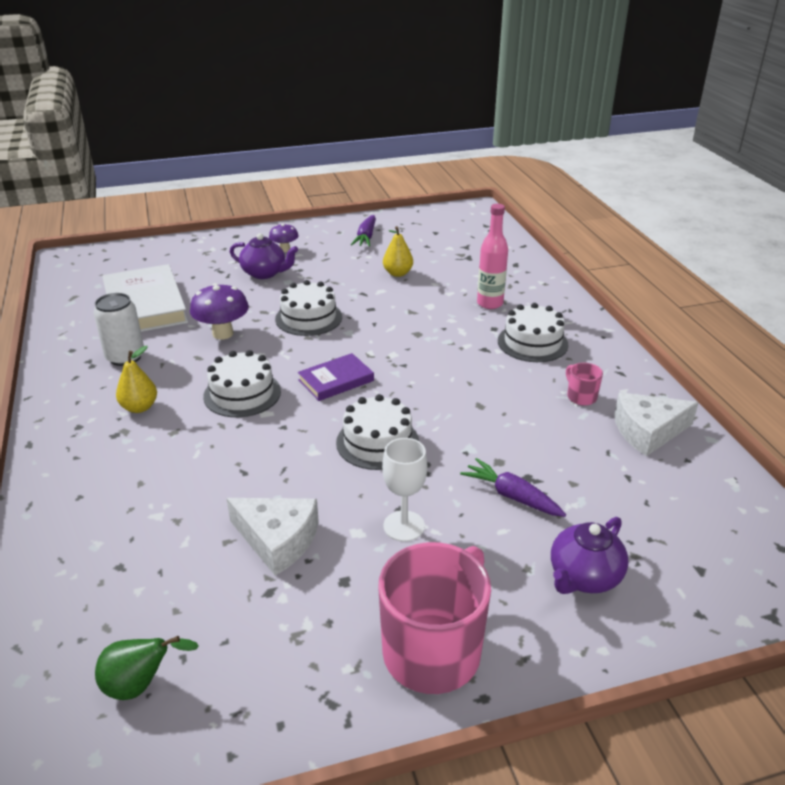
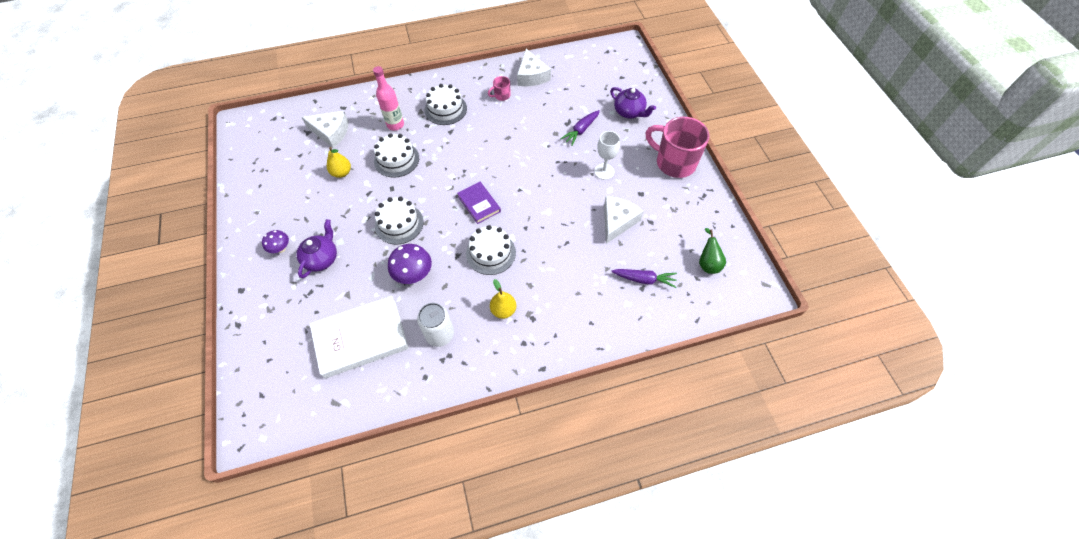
camera: 90 degrees left, 25 degrees up
white cake [336,394,419,470] -> white cake moved to [374,133,419,178]
purple carrot [351,215,376,247] -> purple carrot moved to [611,269,677,288]
none -> white cheese [301,111,349,148]

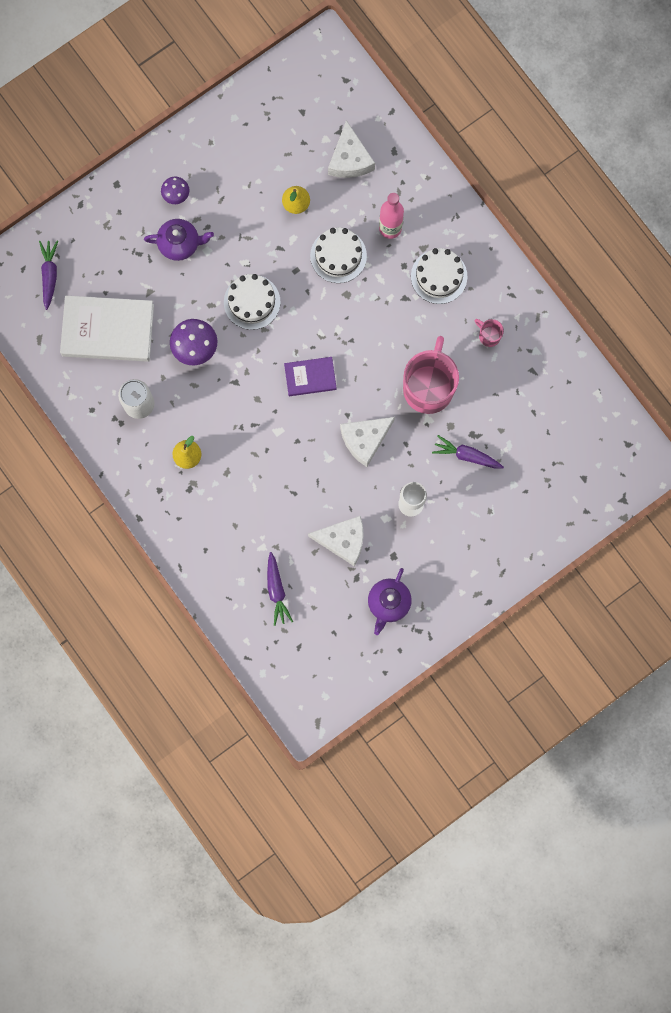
camera: 70 degrees right, 20 degrees up
white book [310,296,409,378] -> white book turned 45 degrees counterclockwise [60,296,154,362]
purple book [457,182,501,224] -> purple book turned 45 degrees clockwise [284,357,337,396]
white cake [466,225,516,275] -> none
white cheese [517,49,551,86] -> white cheese moved to [340,417,395,467]
purple teapot [610,87,656,119] -> purple teapot moved to [368,568,412,635]
pink mug [646,117,710,178] -> pink mug moved to [403,336,459,414]
green pear [699,228,726,274] -> none
none -> purple carrot [39,240,58,310]

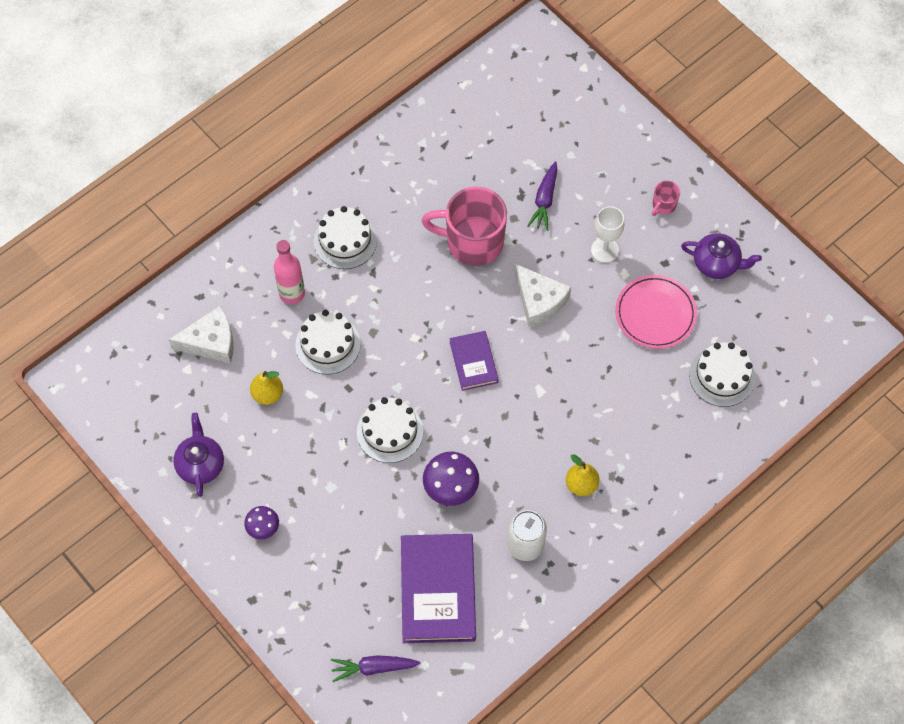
camera: 95 degrees left, 15 degrees down
white book [60,296,154,362] -> purple book [401,534,476,643]
purple teapot [144,219,214,261] -> purple teapot moved to [173,413,224,497]
purple carrot [267,552,293,626] -> white cake [689,342,755,407]
white cheese [308,516,364,566] -> pink plate [615,275,697,349]
pink mug [475,319,504,347] -> pink mug moved to [652,181,680,216]

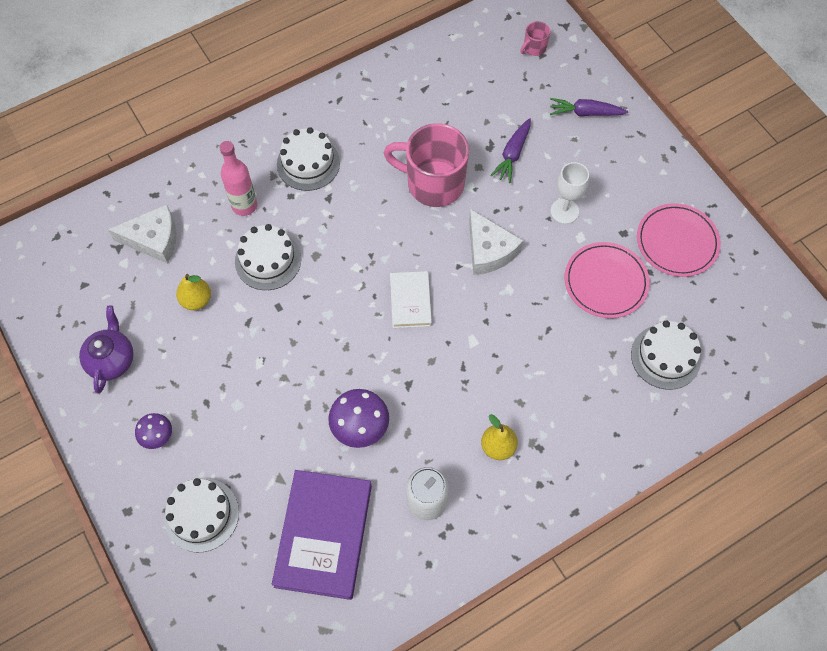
camera: 10 degrees right, 0 degrees up
purple carrot [331,655,420,682] -> purple carrot moved to [550,98,628,116]
white cake [357,397,423,463] -> white cake moved to [164,478,239,552]
purple book [449,331,498,391] -> white book [390,271,432,328]
pink mug [652,181,680,216] -> pink mug moved to [520,21,550,56]
purple teapot [681,233,762,279] -> pink plate [637,203,721,277]

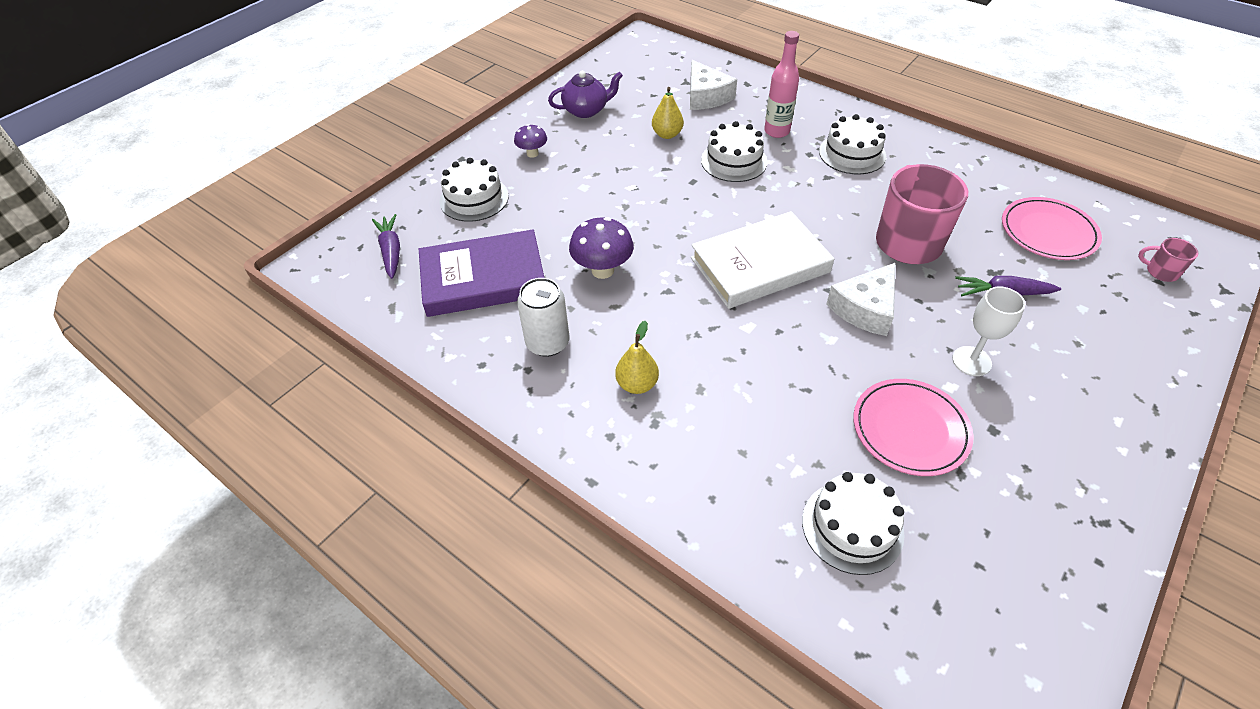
camera: 70 degrees right, 15 degrees down
white book [390,271,432,328] -> white book [691,211,834,309], size x1.82
purple carrot [550,98,628,116] -> purple carrot moved to [372,214,400,279]
pink plate [637,203,721,277] -> pink plate moved to [1002,197,1102,260]

